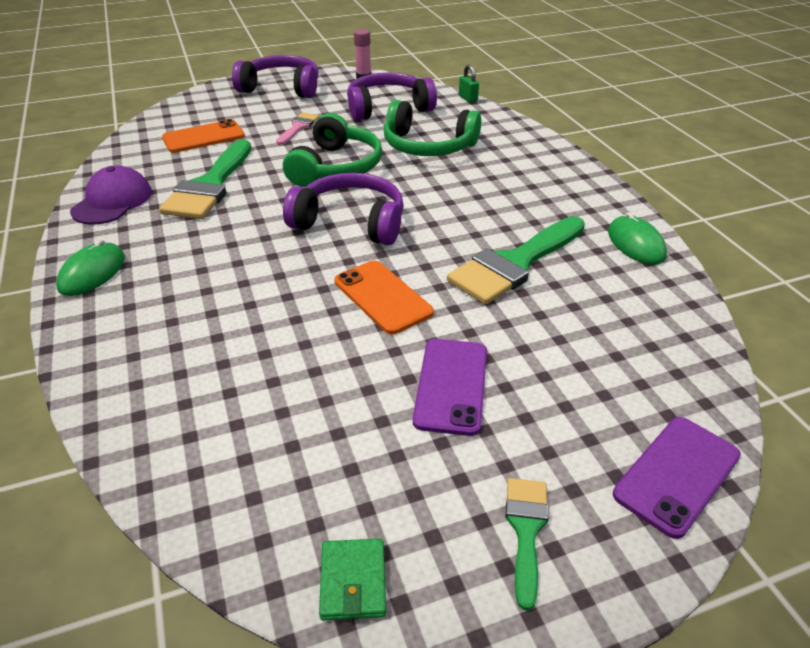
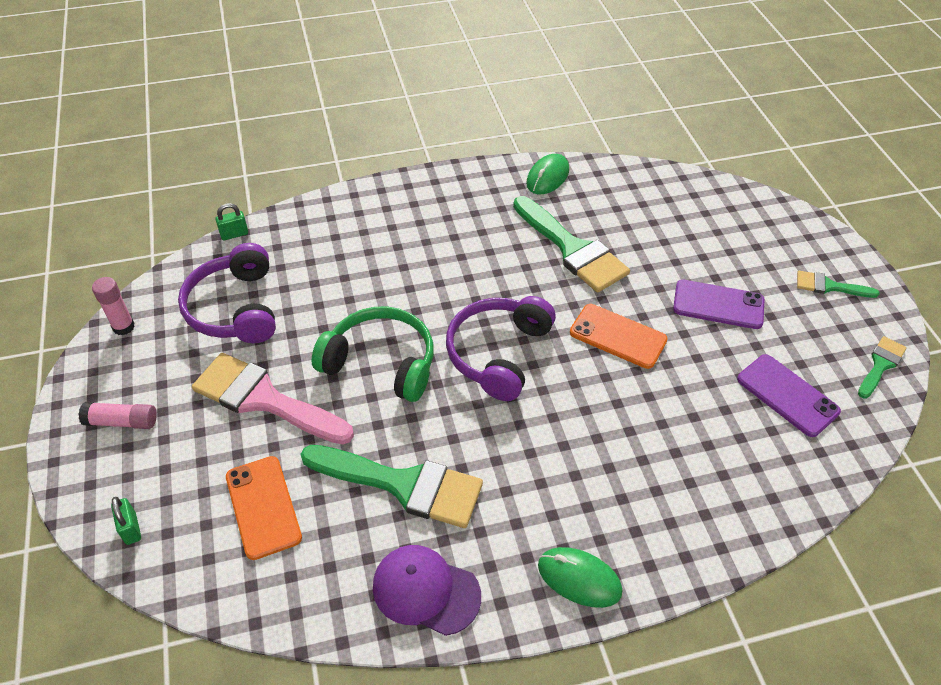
camera: 85 degrees left, 10 degrees up
purple headphones [232,55,319,98] -> pink glue stick [78,402,157,429]
pink brush [276,112,319,145] -> pink brush [192,353,354,444], size x1.95
green wallet [319,538,386,620] -> green brush [858,336,907,399]
orange phone [335,261,434,334] -> orange phone turned 60 degrees clockwise [570,304,668,369]
green headphones [384,100,481,156] -> none
green mouse [608,212,667,265] -> green mouse turned 45 degrees counterclockwise [526,154,569,194]
purple phone [613,417,741,539] -> purple phone moved to [737,354,841,437]
none -> green padlock [111,497,141,545]

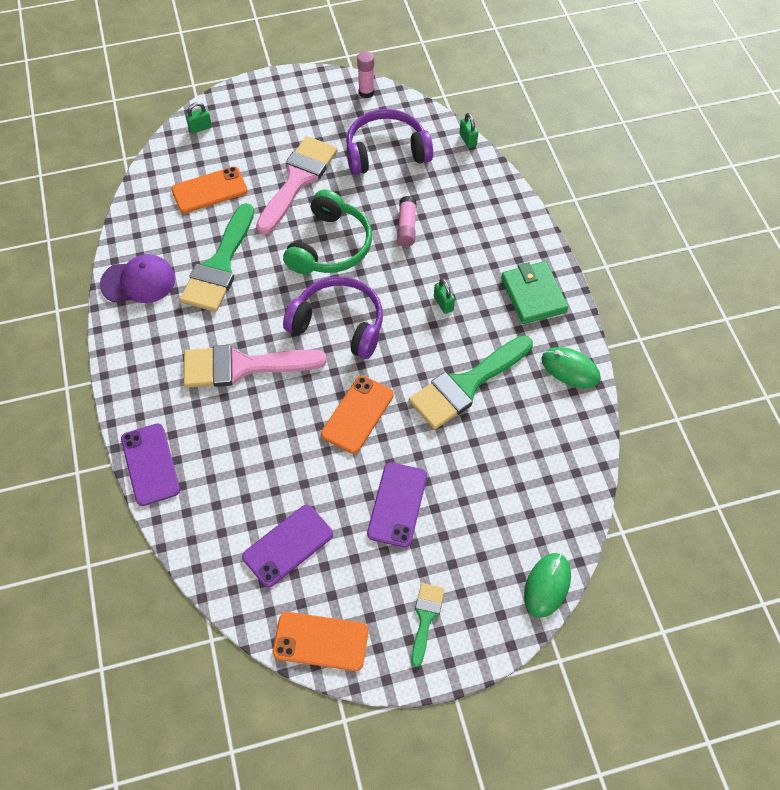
camera: 90 degrees right, 10 degrees up
pink glue stick [78,402,157,429] -> pink glue stick moved to [397,196,416,247]
purple cap [373,545,481,636] -> purple cap turned 60 degrees clockwise [100,254,175,303]
green mouse [538,547,623,608] -> green mouse moved to [524,553,571,618]
green brush [858,336,907,399] -> orange phone [273,612,369,671]
none -> purple phone [121,423,180,506]
none -> pink brush [184,345,327,388]
none -> green padlock [434,278,455,314]
none -> green wallet [501,261,568,324]

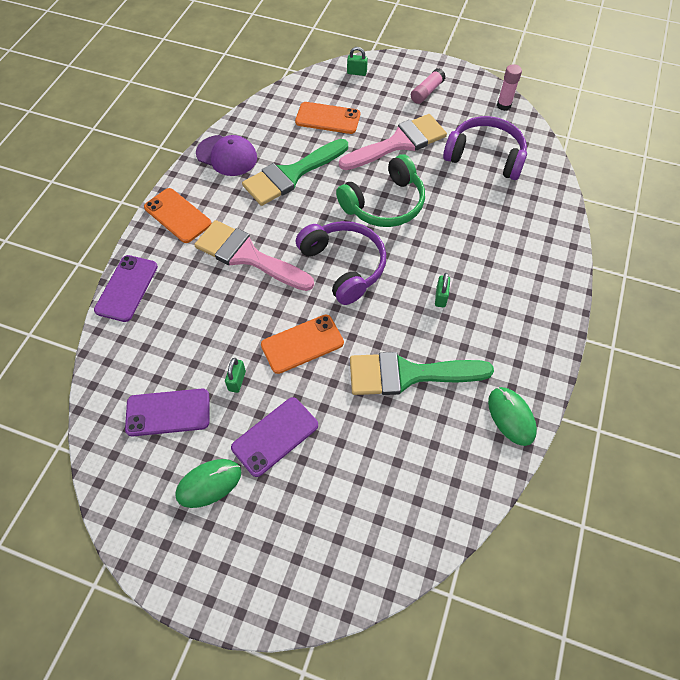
camera: 35 degrees right, 0 degrees up
orange phone [273,612,369,671] -> orange phone moved to [144,188,212,243]
pink glue stick [397,196,416,247] -> pink glue stick moved to [411,69,446,104]
green brush [411,583,444,667] -> none
green padlock [459,113,478,148] -> green padlock moved to [225,358,246,393]
green wallet [501,261,568,324] -> none
green mouse [524,553,571,618] -> green mouse moved to [175,459,241,508]

